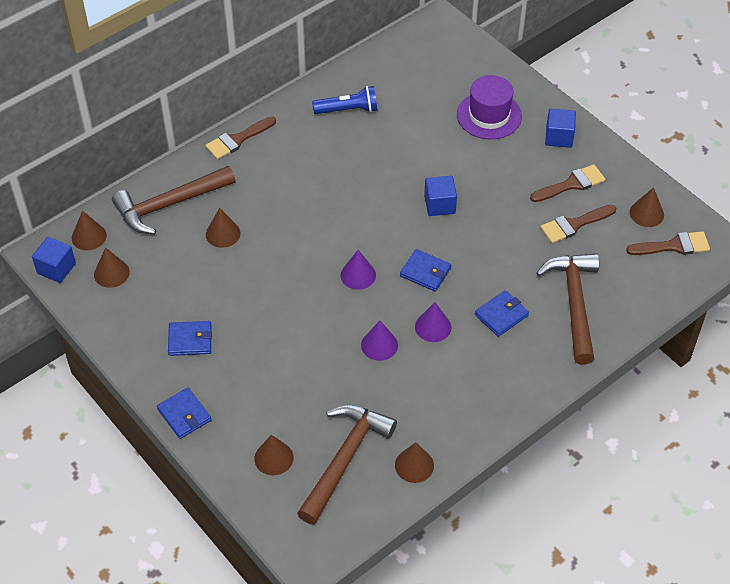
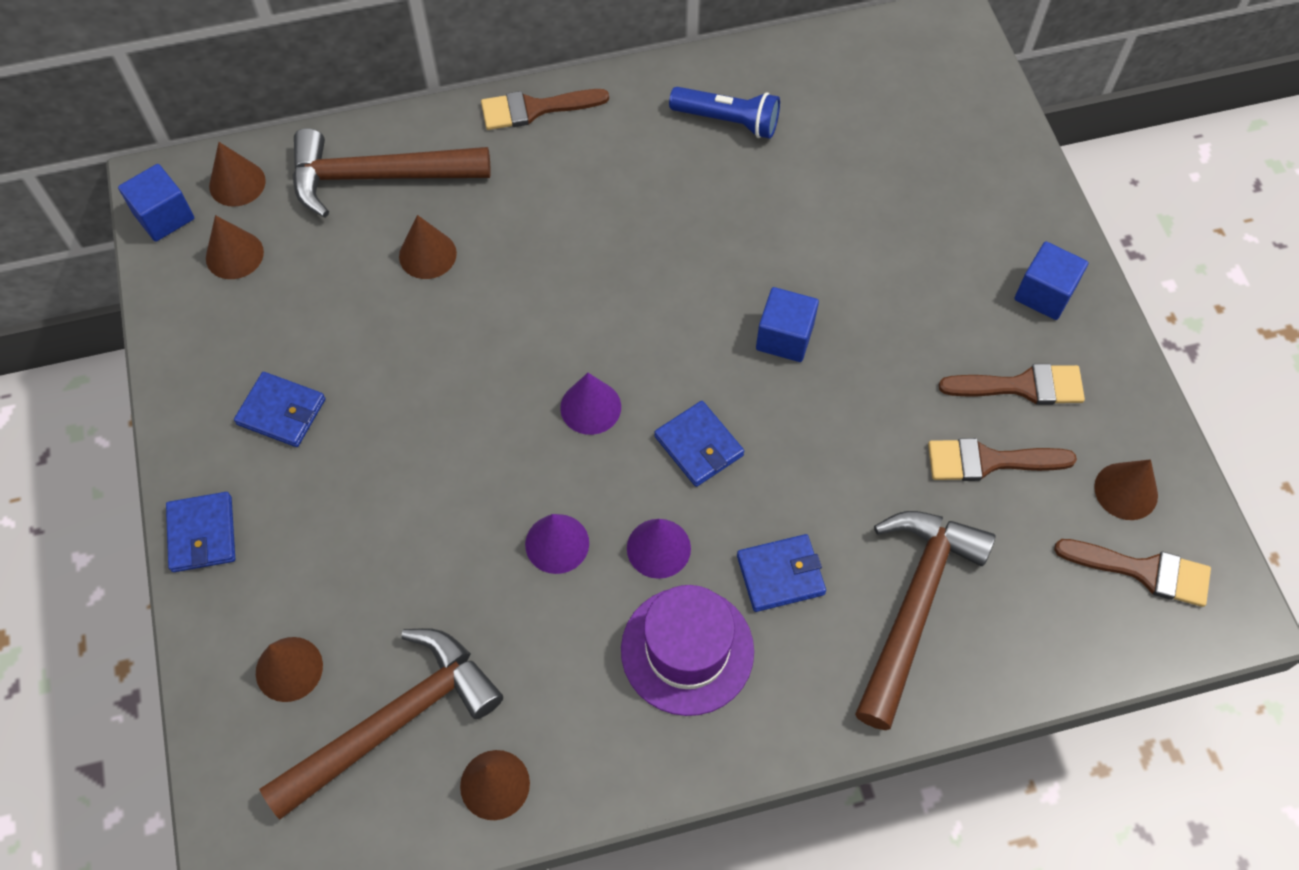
camera: 25 degrees right, 10 degrees up
purple hat [457,75,522,140] -> purple hat moved to [621,585,754,716]

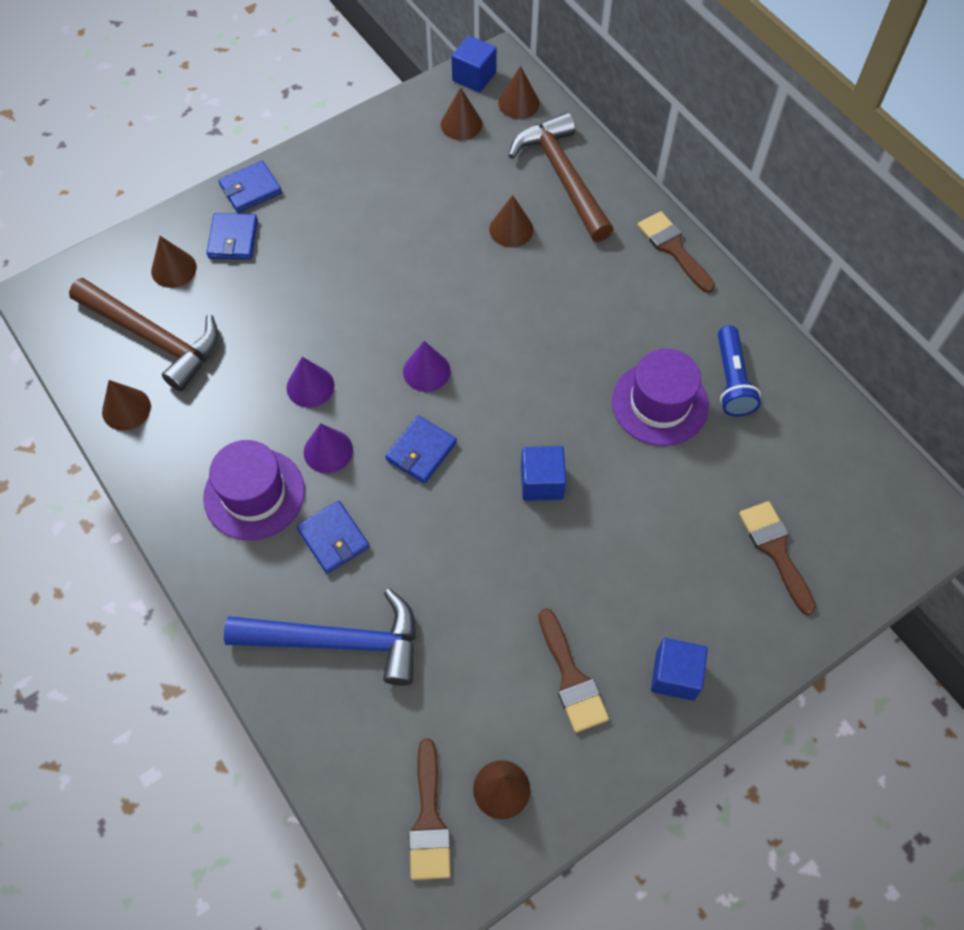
camera: 70 degrees right, 0 degrees up
blue wallet [234,372,325,447] -> blue wallet moved to [206,213,258,260]
brown hammer [855,511,995,730] -> blue hammer [224,589,416,686]
brown brush [928,438,1077,481] -> brown brush moved to [739,501,816,615]
none -> purple hat [612,348,709,446]

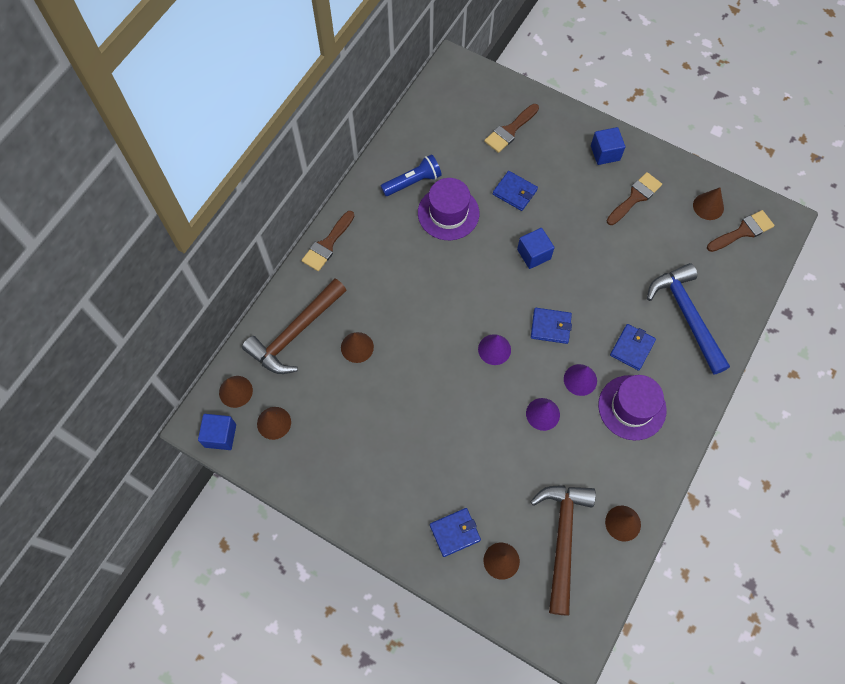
camera: 115 degrees left, 5 degrees up
blue wallet [218,161,282,213] -> blue wallet moved to [493,171,538,211]

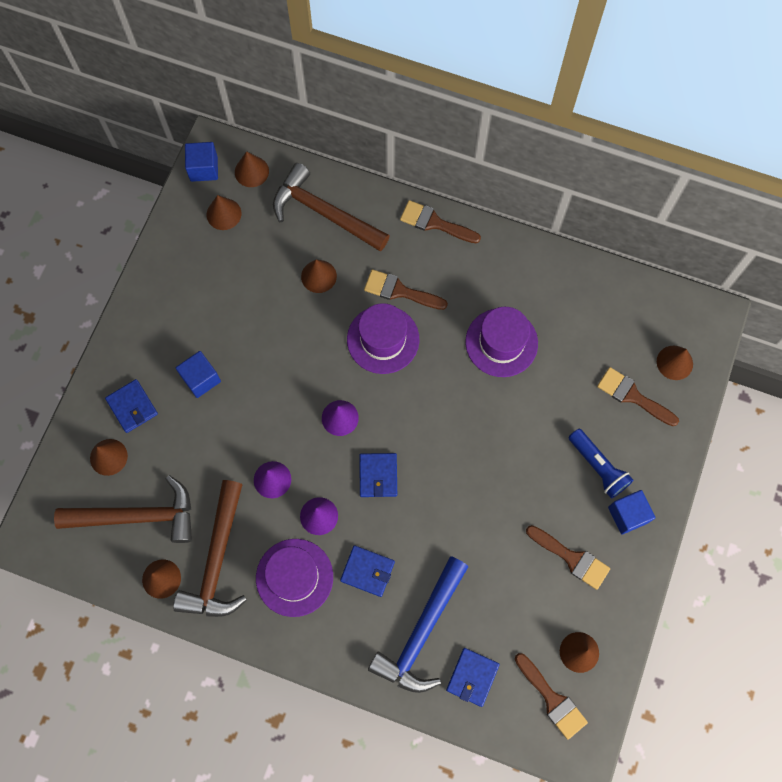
camera: 80 degrees right, 5 degrees up
blue flashlight [381,154,442,196] -> blue flashlight moved to [568,429,633,499]
blue wallet [493,171,538,211] -> blue wallet moved to [446,648,500,707]
blue cube [517,228,554,269] -> blue cube moved to [176,351,221,398]
blue hammer [647,263,730,375] -> blue hammer turned 150 degrees clockwise [368,556,468,693]
none -> brown hammer [173,480,247,617]
none -> purple hat [347,303,420,374]
none -> brown brush [364,269,448,310]
none -> brown cone [657,346,693,380]

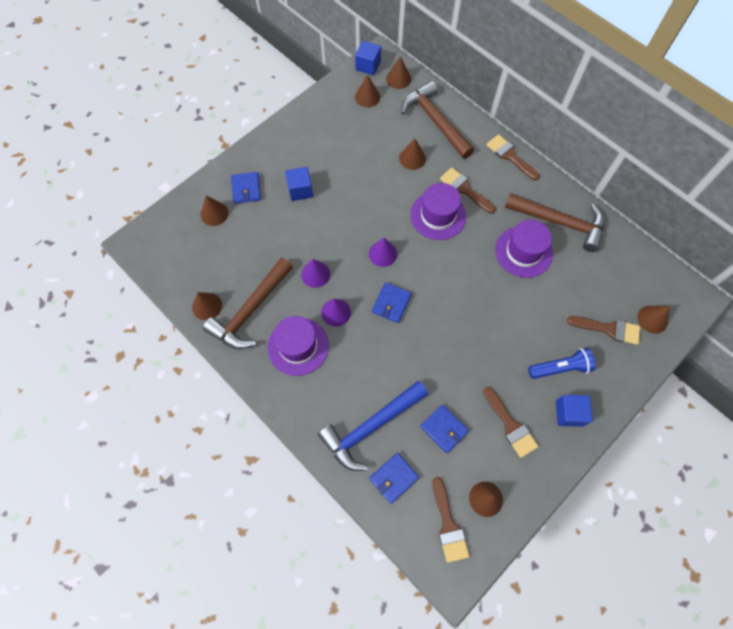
camera: 25 degrees right, 5 degrees down
brown hammer [54,475,192,543] -> brown hammer moved to [505,193,604,252]
blue wallet [340,545,395,597] -> blue wallet moved to [420,405,469,453]
blue flashlight [568,429,633,499] -> blue flashlight turned 90 degrees counterclockwise [528,348,595,379]
brown brush [597,367,679,426] -> brown brush turned 135 degrees clockwise [567,316,640,345]

